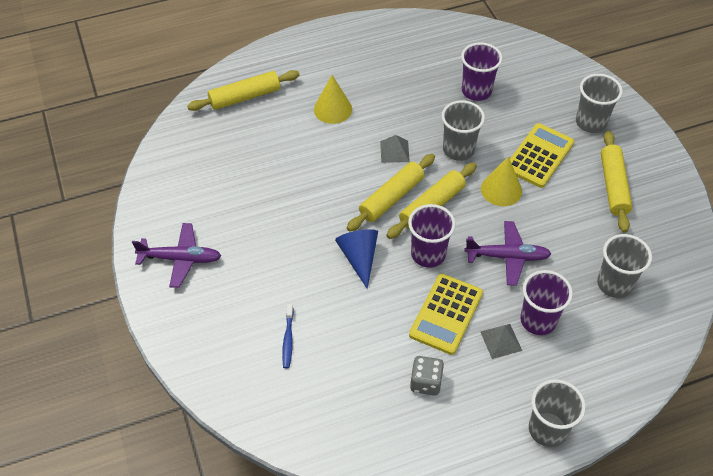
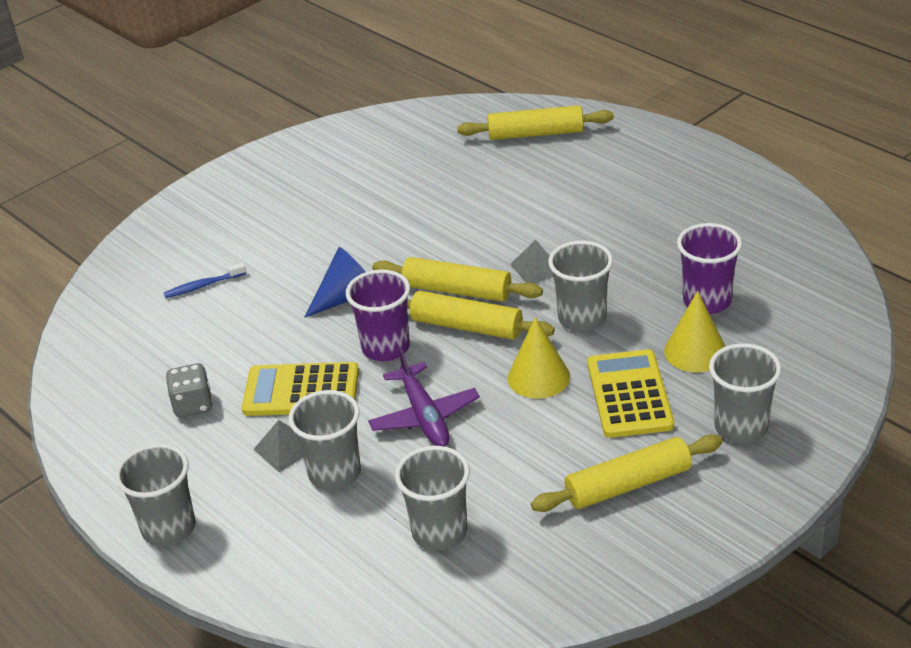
camera: 70 degrees right, 15 degrees down
purple plane [132,223,221,288] -> none
yellow rolling pin [187,70,300,111] -> yellow rolling pin turned 45 degrees counterclockwise [457,105,614,140]
yellow cone [314,75,352,124] -> yellow cone moved to [664,291,726,372]
yellow calculator [510,123,574,188] -> yellow calculator turned 105 degrees counterclockwise [587,349,674,438]
purple cup [520,270,573,335] -> grey cup [289,390,361,490]

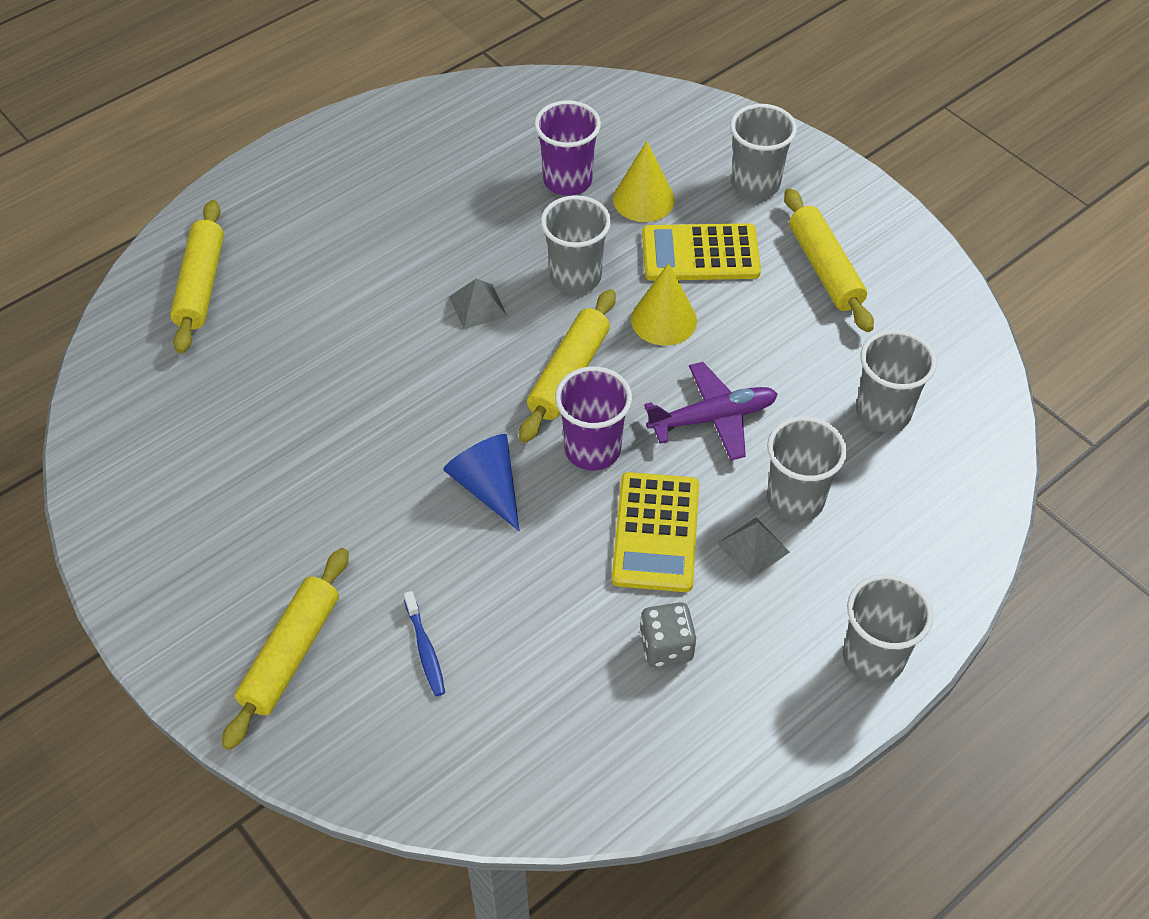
camera: 90 degrees left, 15 degrees up
yellow rolling pin [372,257,543,302] -> yellow rolling pin moved to [222,548,349,750]

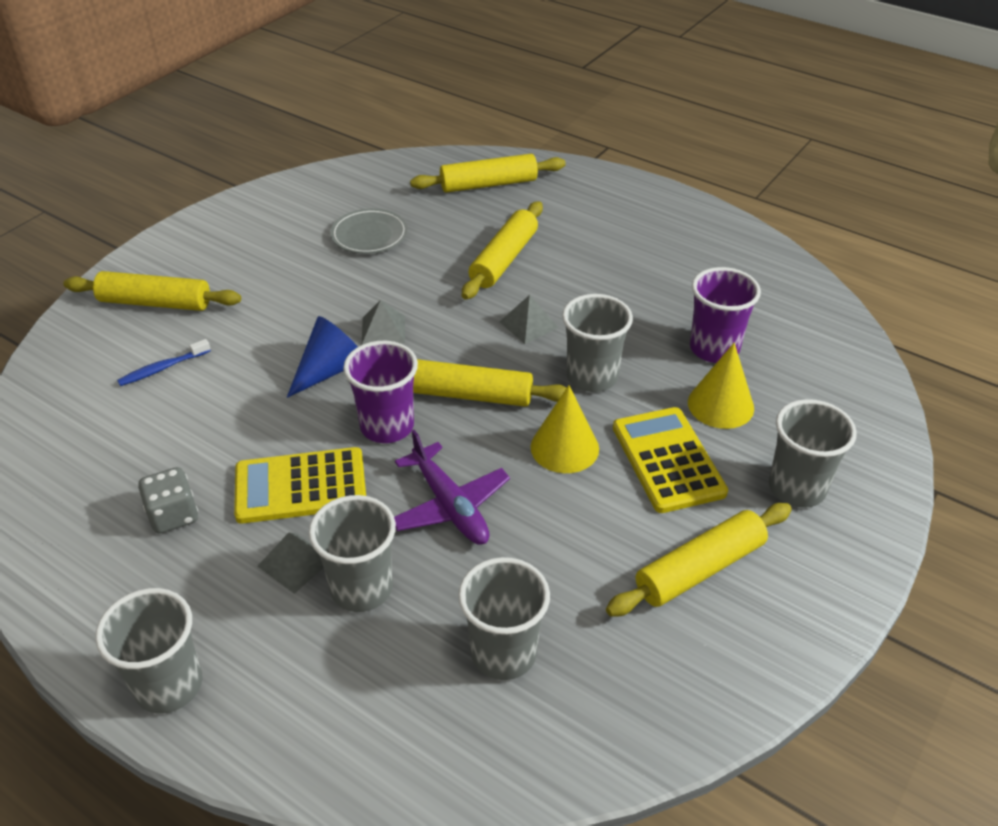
camera: 75 degrees right, 10 degrees down
none -> grey plate [330,209,408,254]
none -> grey pyramid [362,300,405,345]
none -> yellow rolling pin [462,201,543,299]

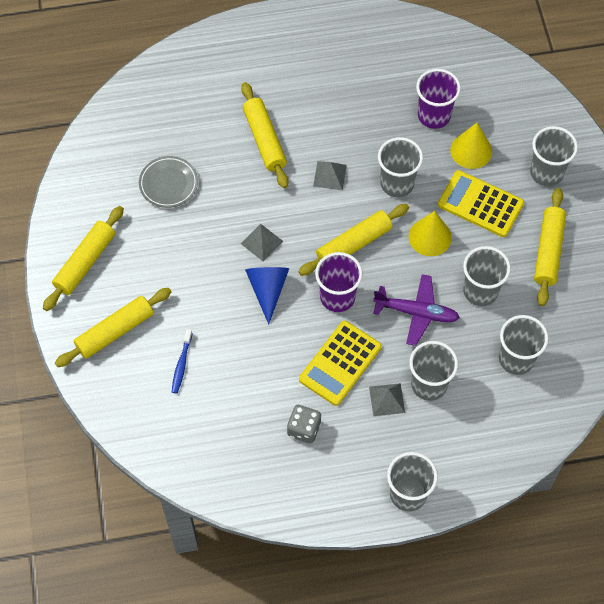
camera: 45 degrees left, 20 degrees up
yellow rolling pin [410,154,566,193] -> yellow rolling pin moved to [43,206,124,311]
none -> grey cup [463,246,511,306]

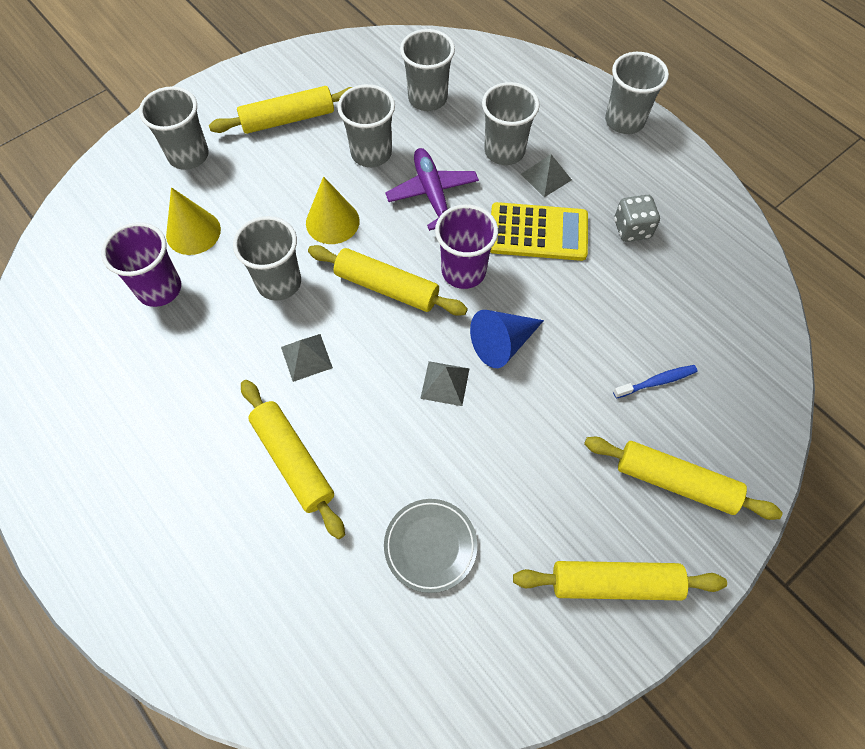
camera: 120 degrees left, 0 degrees up
yellow rolling pin [241,82,288,188] -> yellow rolling pin turned 75 degrees counterclockwise [241,380,345,539]
yellow calculator [438,170,524,237] -> none

